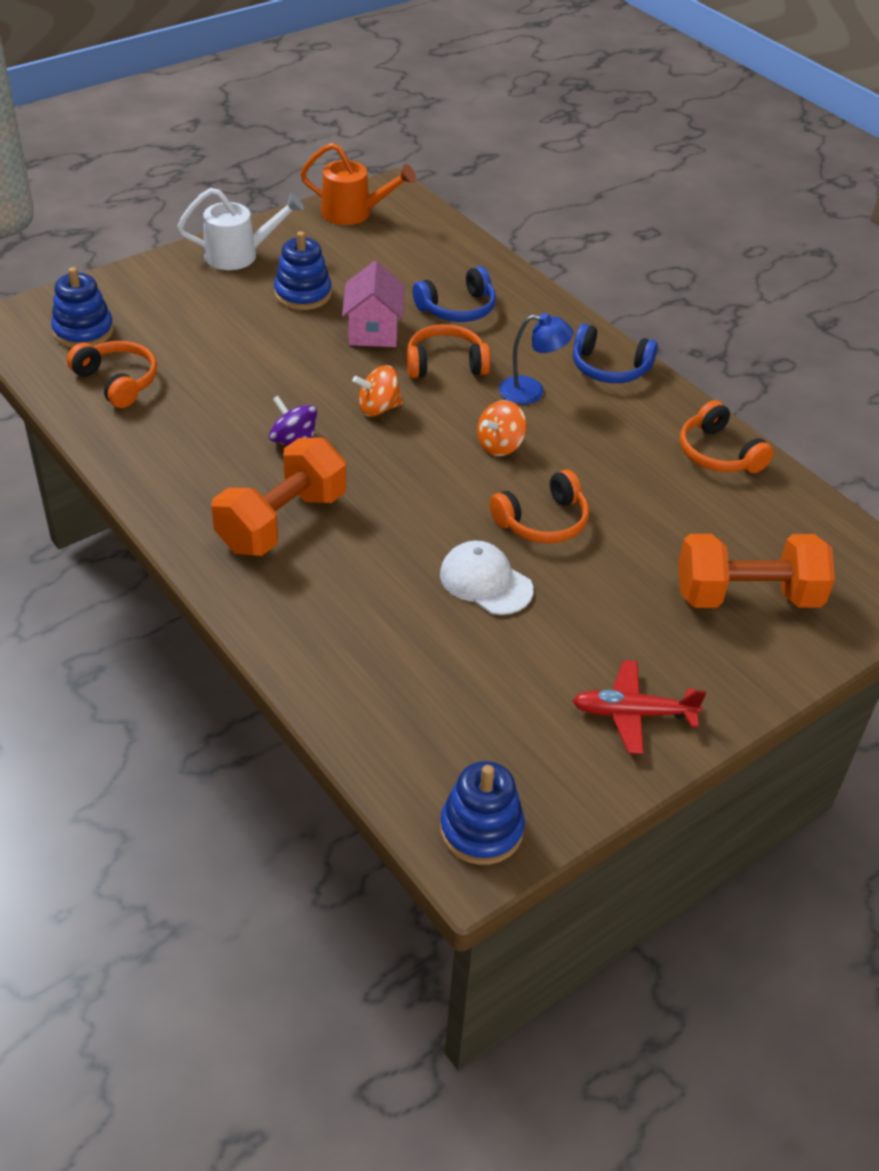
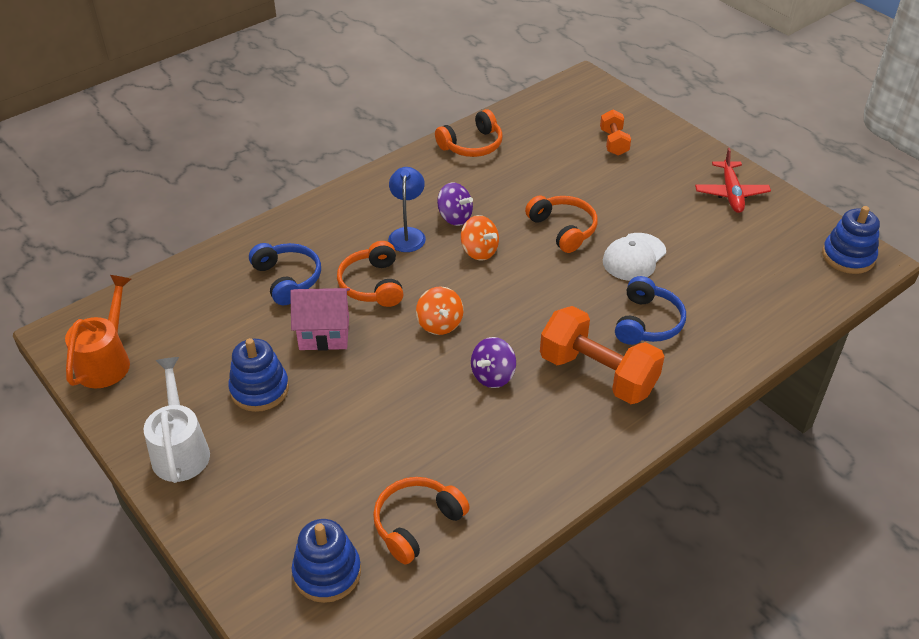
camera: 90 degrees left, 0 degrees up
blue headphones [573,323,658,383] -> blue headphones moved to [615,276,686,345]
orange dumbbell [678,534,835,608] -> orange dumbbell [600,110,631,156], size x0.52
none -> purple spinning top [437,182,473,226]

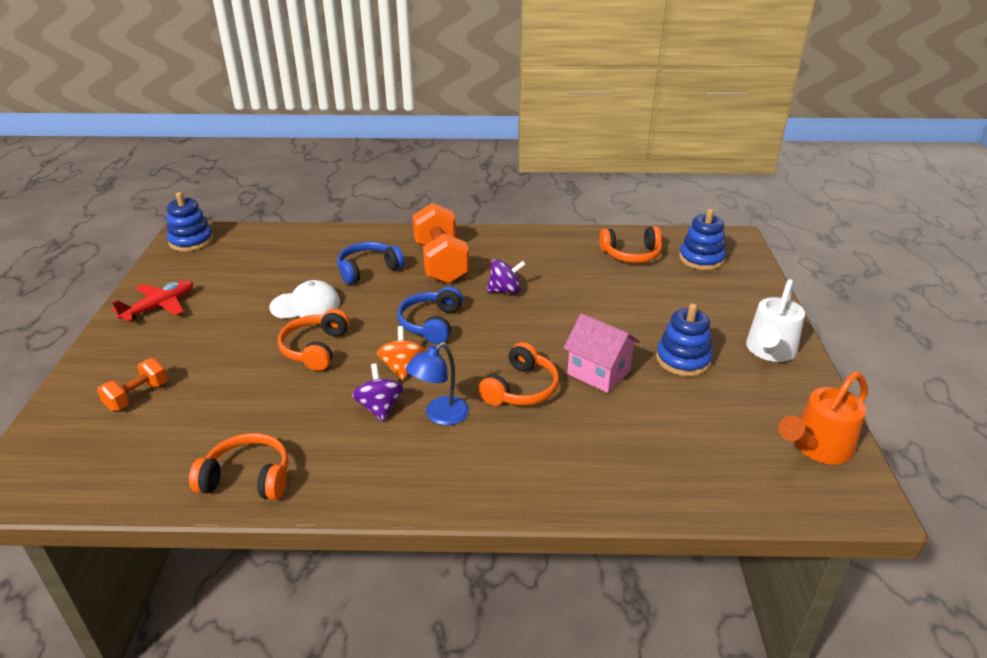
camera: 140 degrees left, 10 degrees down
blue headphones [249,243,321,305] -> blue headphones moved to [397,286,463,344]
orange spinning top [416,286,464,335] -> none

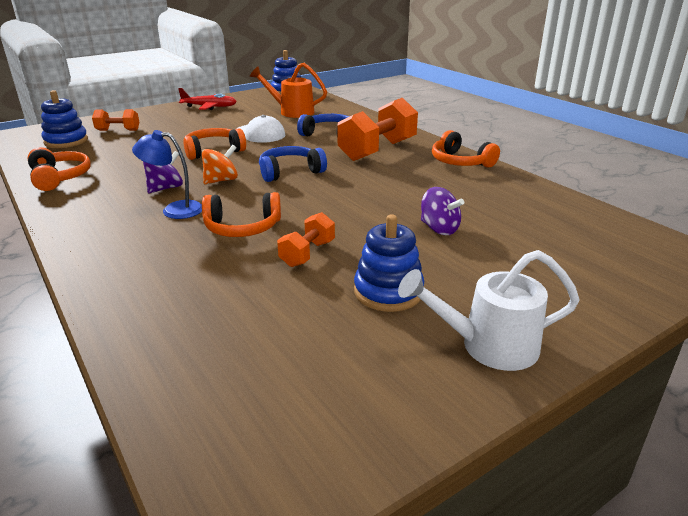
camera: 55 degrees right, 5 degrees down
purple spinning top [487,259,526,294] -> purple spinning top moved to [421,187,464,235]
pink house [564,313,640,393] -> orange dumbbell [277,212,335,267]
orange headphones [599,226,662,263] -> orange headphones moved to [432,130,500,168]
blue stacking toy [679,209,726,270] -> blue stacking toy moved to [41,90,88,148]
orange watering can [778,372,868,465] -> orange watering can moved to [250,63,327,118]

